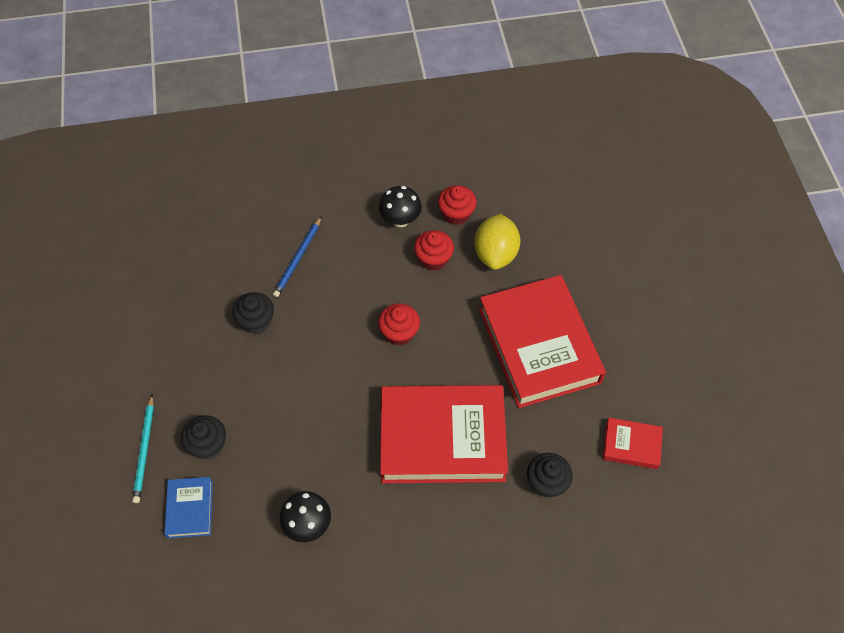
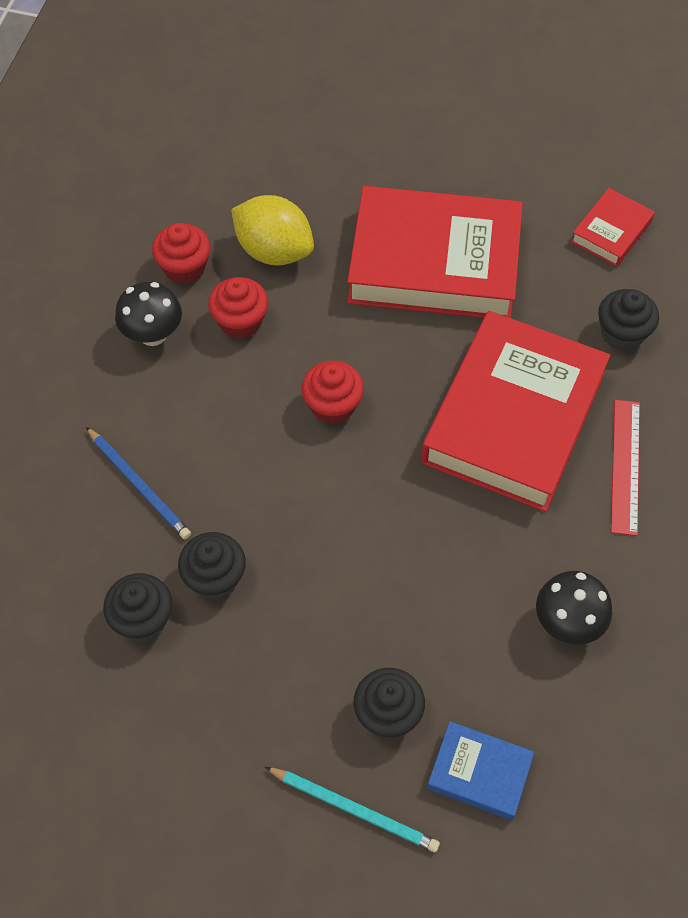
camera: 65 degrees left, 0 degrees up
none -> black cupcake [103,573,172,642]
none -> red ruler [611,400,640,536]

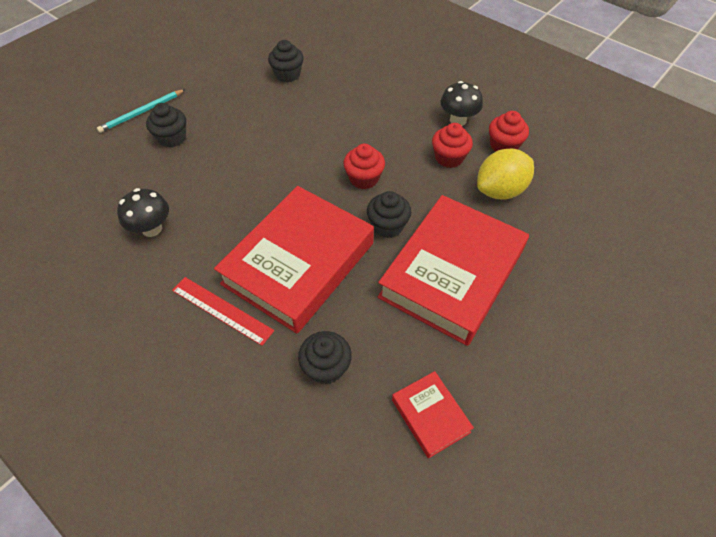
camera: 115 degrees right, 5 degrees down
blue pencil [86,427,191,539] -> none
black cupcake [178,532,246,599] -> black cupcake moved to [367,191,411,238]
red book [421,311,610,512] -> red book turned 75 degrees clockwise [214,186,374,334]
blue book [427,721,535,820] -> none

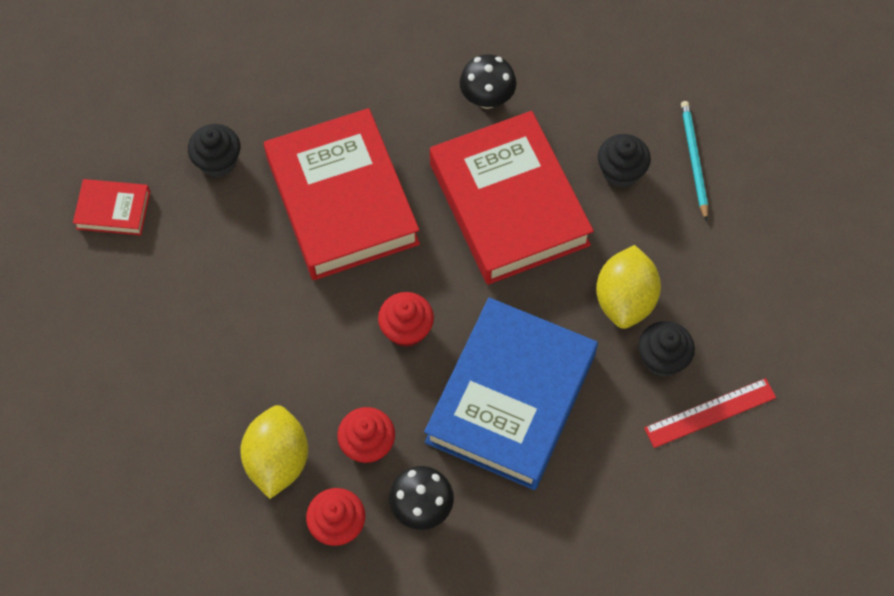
camera: 125 degrees right, 10 degrees up
red ruler [172,277,274,346] -> red ruler moved to [644,378,776,448]
black cupcake [367,191,411,238] -> none
red book [378,195,529,346] -> red book moved to [430,111,594,285]
none -> blue book [424,298,598,490]
none -> yellow lemon [596,245,661,329]

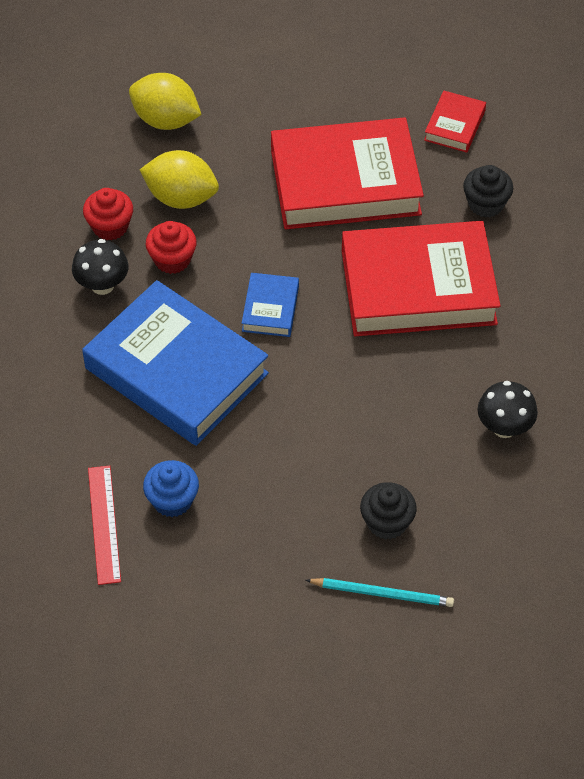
camera: 105 degrees right, 10 degrees down
red cupcake [378,292,434,347] -> blue book [242,273,299,337]
red book [430,111,594,285] -> red book moved to [271,118,424,229]
yellow lemon [596,245,661,329] -> yellow lemon moved to [129,73,202,130]
black cupcake [638,321,695,377] -> blue cupcake [143,460,199,517]

